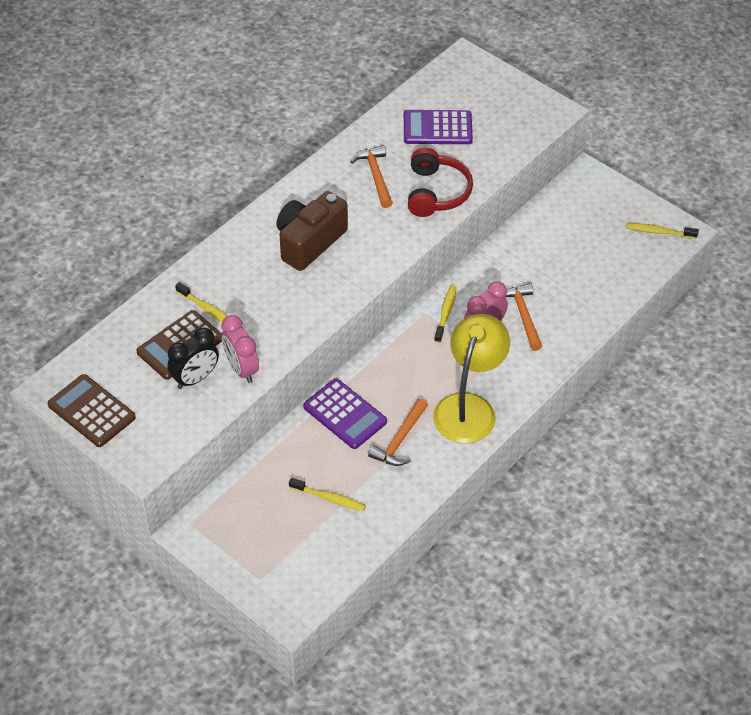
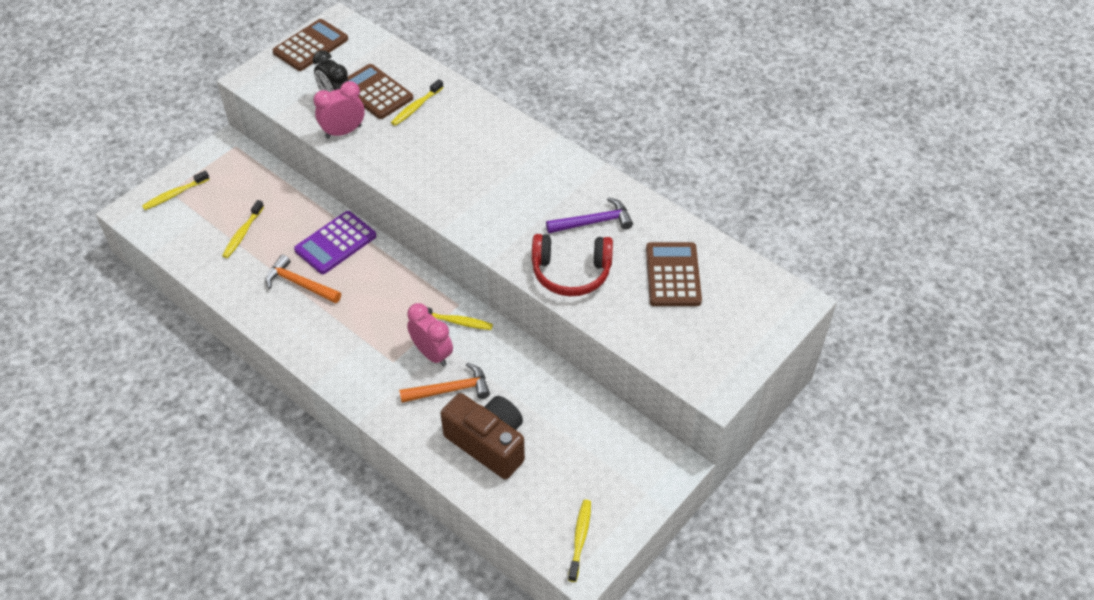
camera: 90 degrees right, 0 degrees up
brown camera [276,191,348,271] -> brown camera moved to [441,393,525,479]
orange hammer [351,145,393,208] -> purple hammer [546,197,633,233]
purple calculator [404,110,473,144] -> brown calculator [646,242,702,306]
yellow lamp [433,314,510,443] -> none
none -> yellow toothbrush [142,170,210,210]

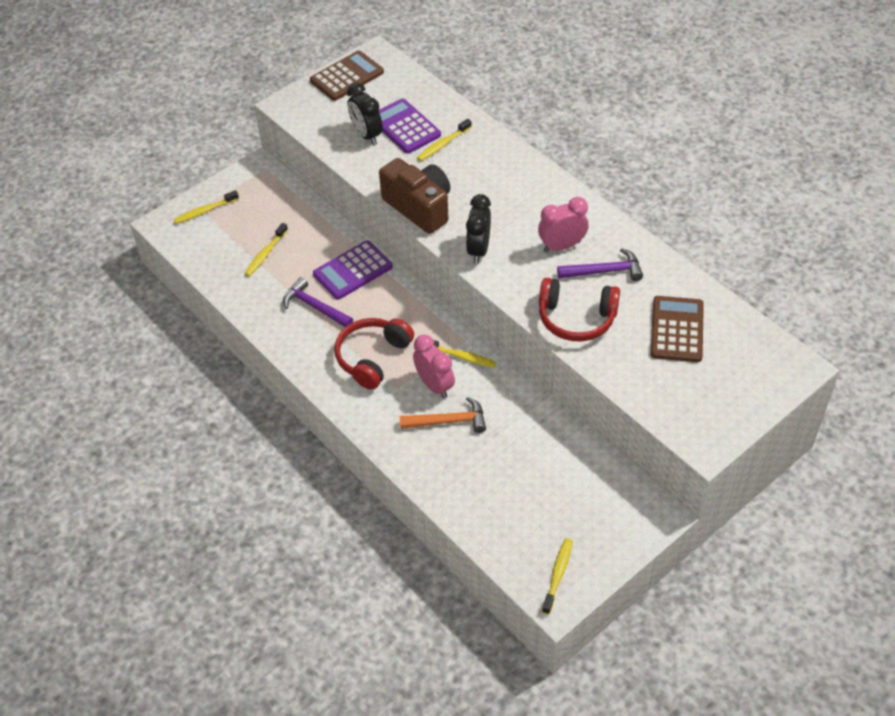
camera: 10 degrees right, 0 degrees up
orange hammer [265,255,341,303] -> purple hammer [283,277,353,327]
pink clock [314,81,365,139] -> pink clock moved to [538,197,589,252]
brown calculator [347,64,413,119] -> purple calculator [379,98,441,154]
brown camera [441,393,525,479] -> brown camera moved to [379,158,450,234]
none -> red headphones [334,318,414,390]
none -> black clock [466,194,491,263]

